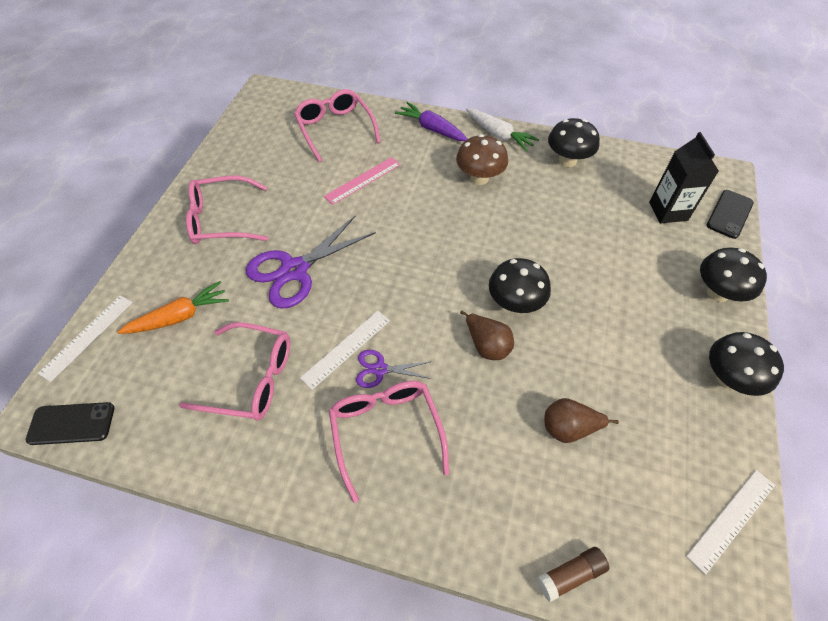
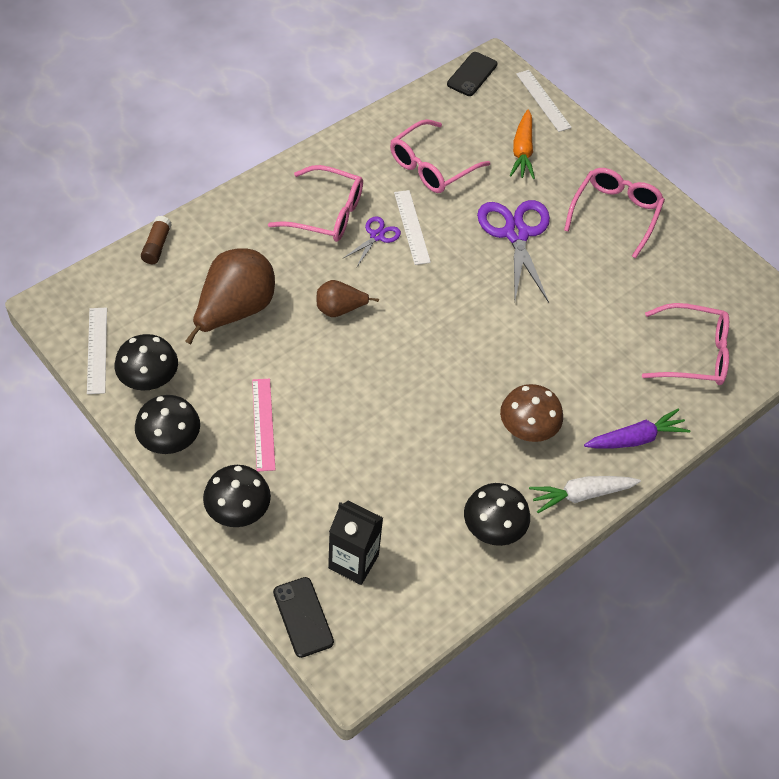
camera: 120 degrees right, 0 degrees up
pink ruler [324,157,401,205] -> pink ruler moved to [252,379,275,472]
black mushroom [489,258,551,313] -> black mushroom moved to [115,334,178,391]
brown pear [544,398,619,443] -> brown pear [185,248,275,345], size x1.85

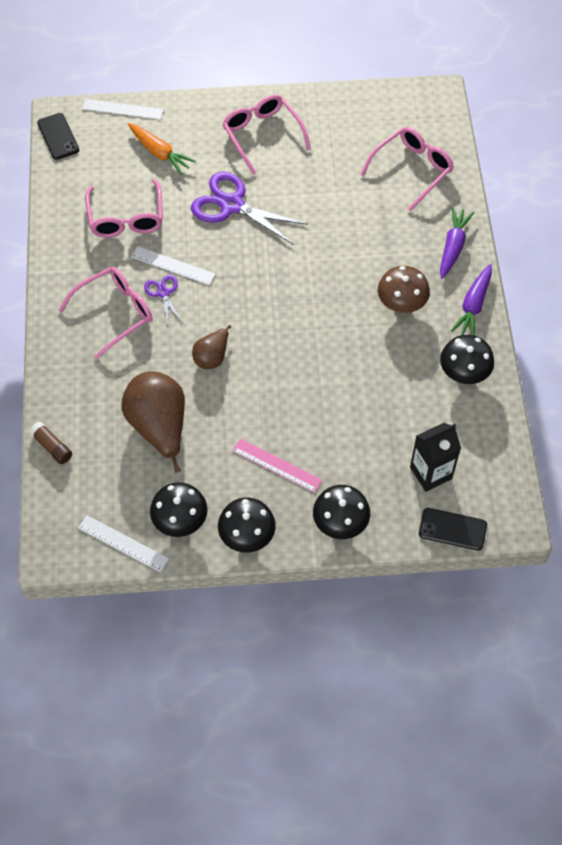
camera: 50 degrees left, 5 degrees up
white carrot [529,476,641,513] -> purple carrot [451,264,492,335]

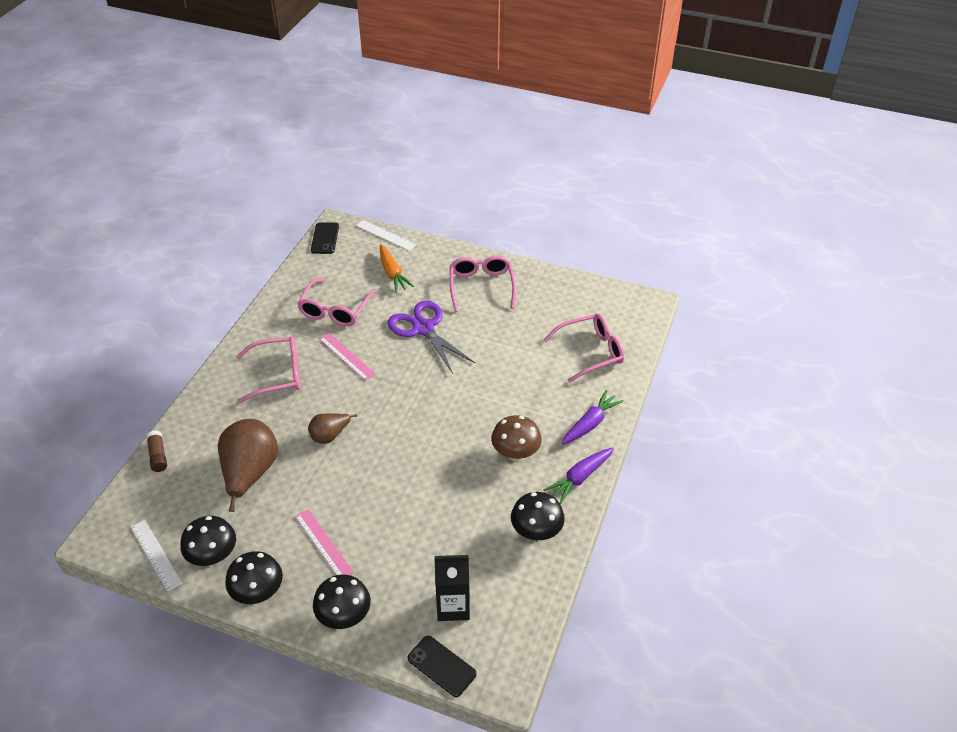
camera: 25 degrees right, 15 degrees down
white ruler [131,246,216,285] -> pink ruler [319,333,376,381]
purple scissors [144,275,182,327] -> none

